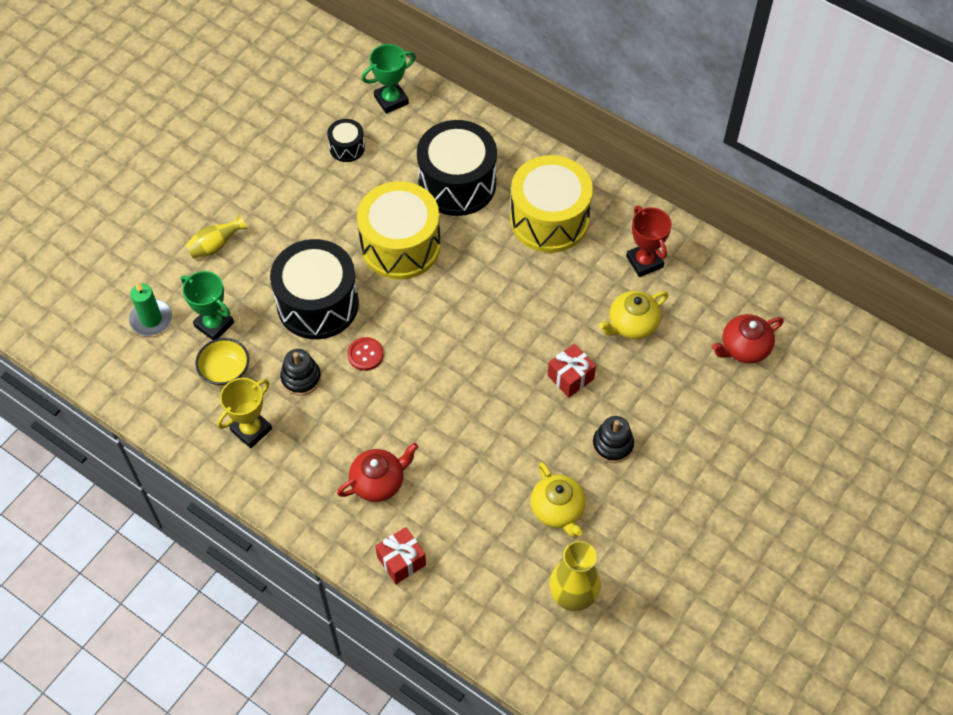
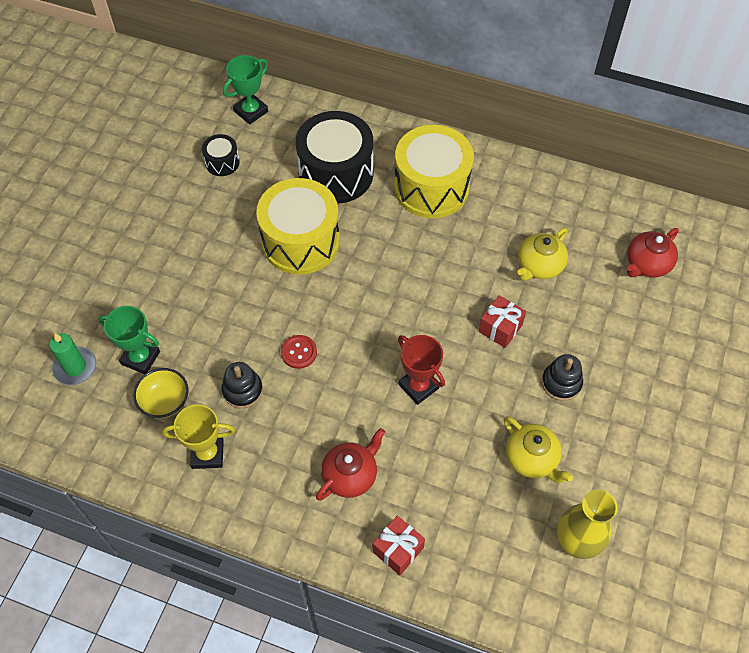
camera: 15 degrees left, 0 degrees up
yellow vase [185,215,248,258] -> none
yellow trophy [217,378,272,448] -> yellow trophy turned 60 degrees clockwise [162,404,235,469]
black drum [270,239,359,339] -> none
red trophy [626,206,672,277] -> red trophy moved to [398,335,445,405]

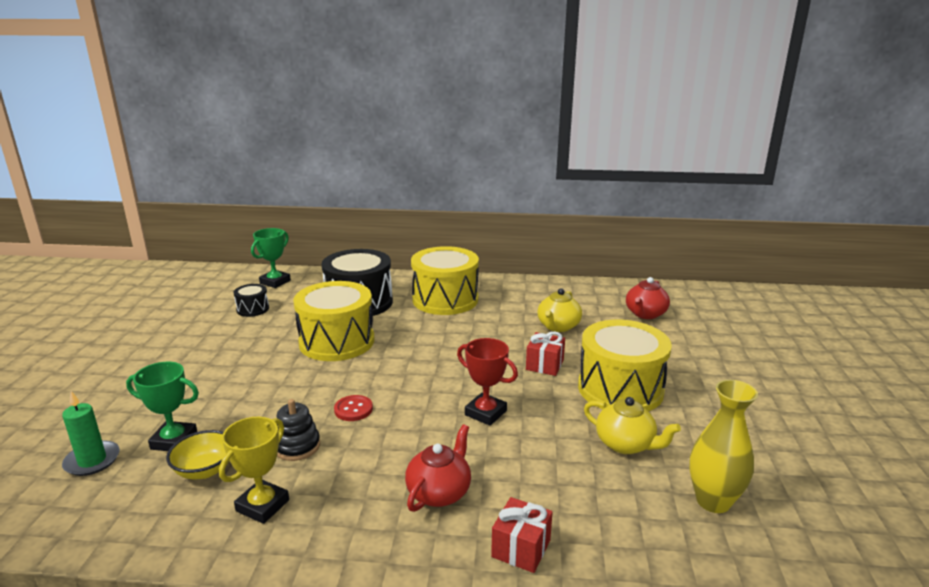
camera: 15 degrees left, 35 degrees down
yellow trophy [162,404,235,469] -> yellow trophy turned 45 degrees counterclockwise [219,417,289,524]
black stacking toy [542,354,583,401] -> yellow drum [578,320,672,411]

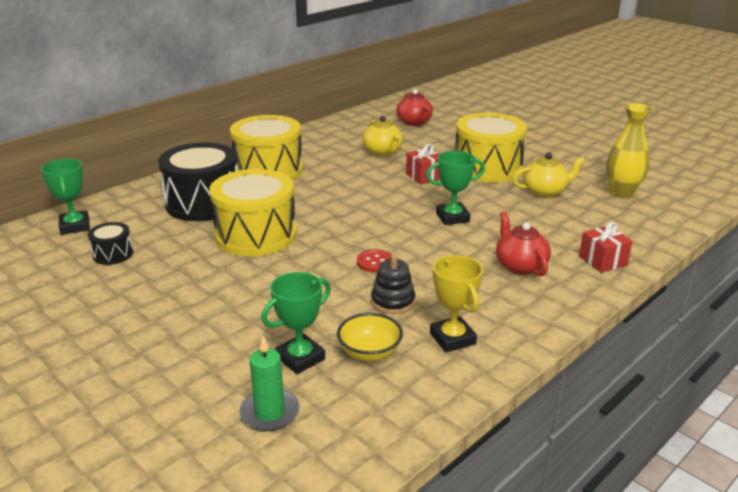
camera: 50 degrees left, 5 degrees up
red trophy [457,338,518,426] -> green trophy [426,151,485,225]

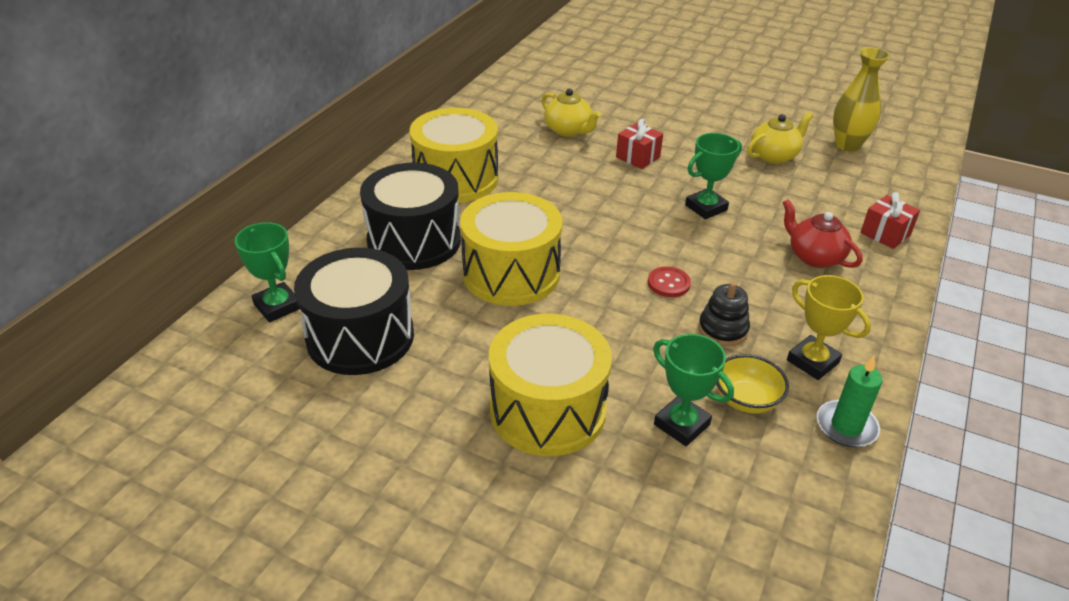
camera: 20 degrees left, 10 degrees up
black drum [88,222,133,265] -> black drum [294,248,414,375], size x2.16
green candle [240,336,299,431] -> green candle moved to [817,356,883,447]
green trophy [262,272,331,374] -> green trophy turned 75 degrees counterclockwise [653,334,734,446]
red teapot [396,89,433,126] -> none
yellow drum [455,113,527,183] -> yellow drum moved to [489,314,612,456]

